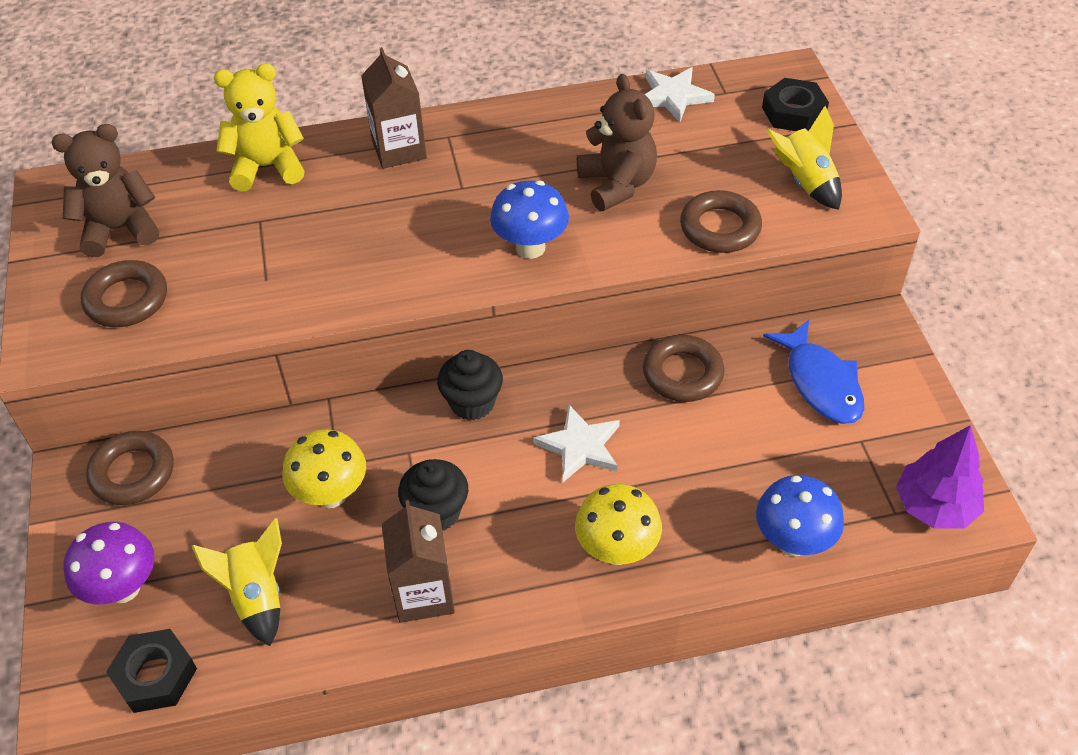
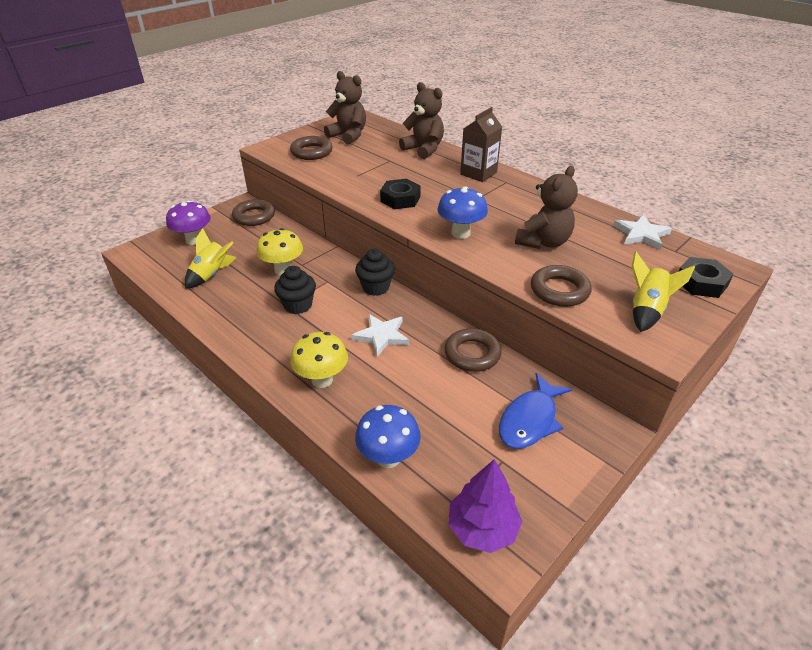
camera: 55 degrees right, 10 degrees down
black nut [106,629,197,713] -> black nut moved to [380,179,421,209]
yellow teddy bear [214,64,305,191] -> brown teddy bear [399,82,444,159]
brown carton [382,500,455,623] -> none

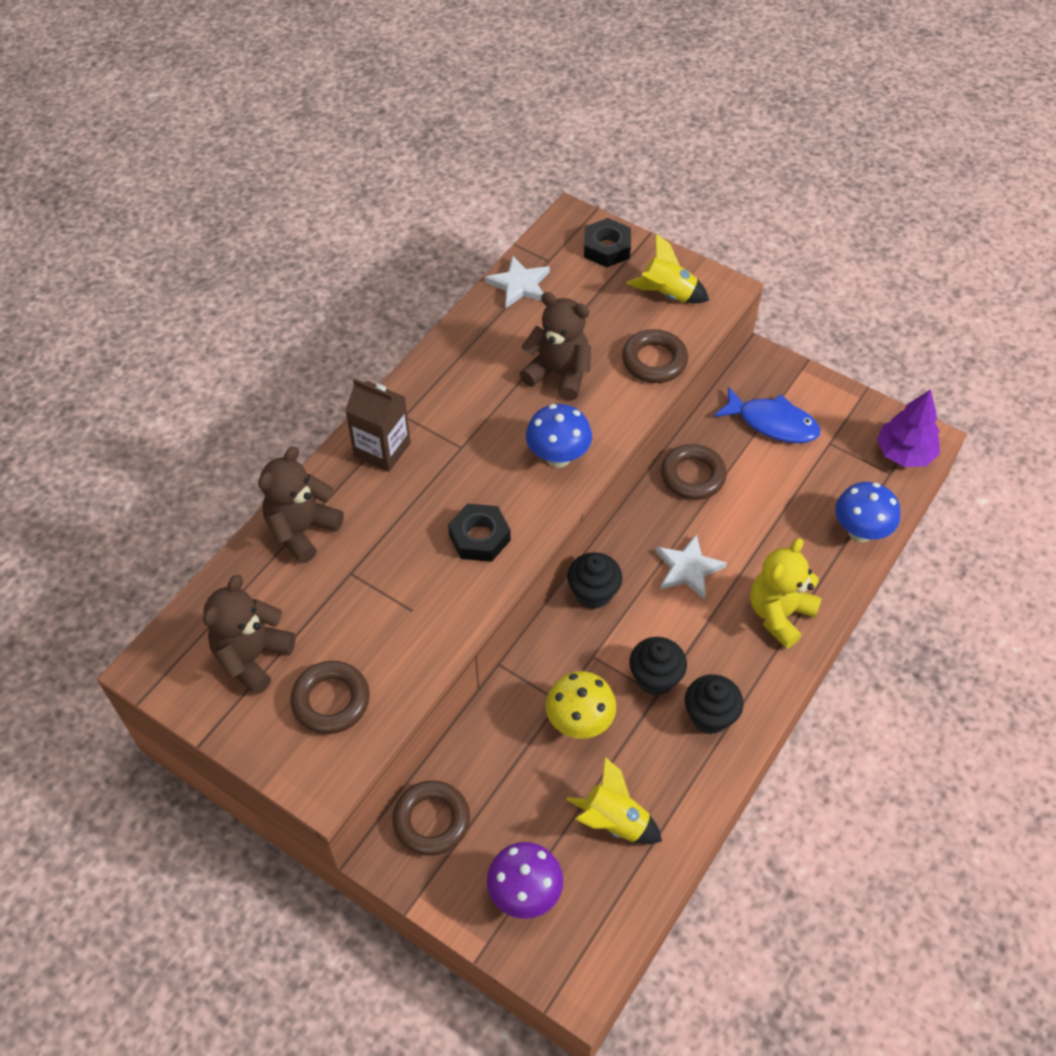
camera: 100 degrees left, 15 degrees up
yellow mushroom [290,332,348,388] -> yellow teddy bear [750,538,822,649]
none -> black cupcake [685,674,744,734]

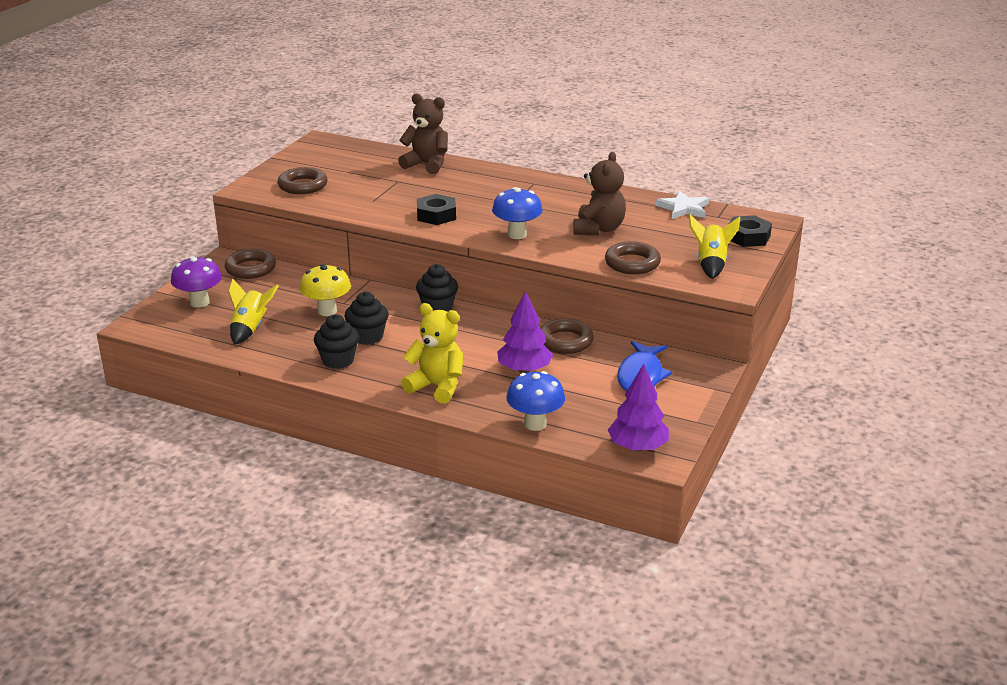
camera: 80 degrees right, 25 degrees down
brown teddy bear [203,575,296,695] -> none
brown carton [345,378,411,472] -> none
white star [656,534,727,599] -> none
none -> purple tree [497,291,553,373]

